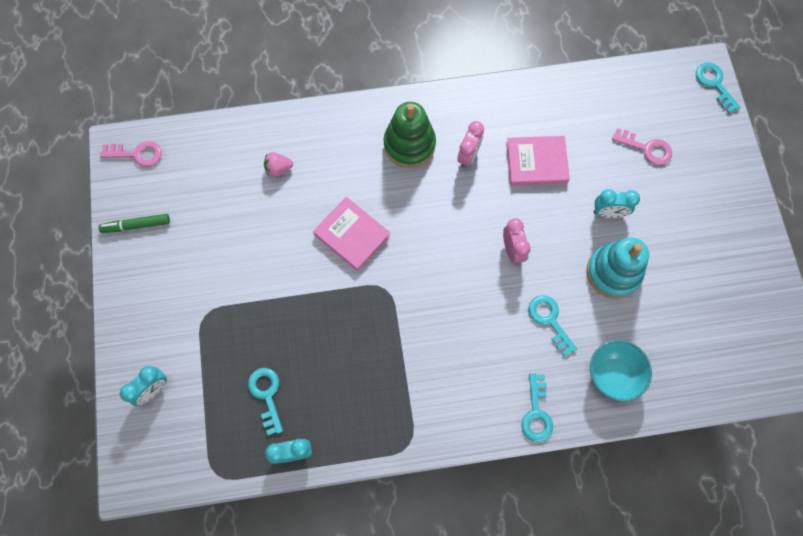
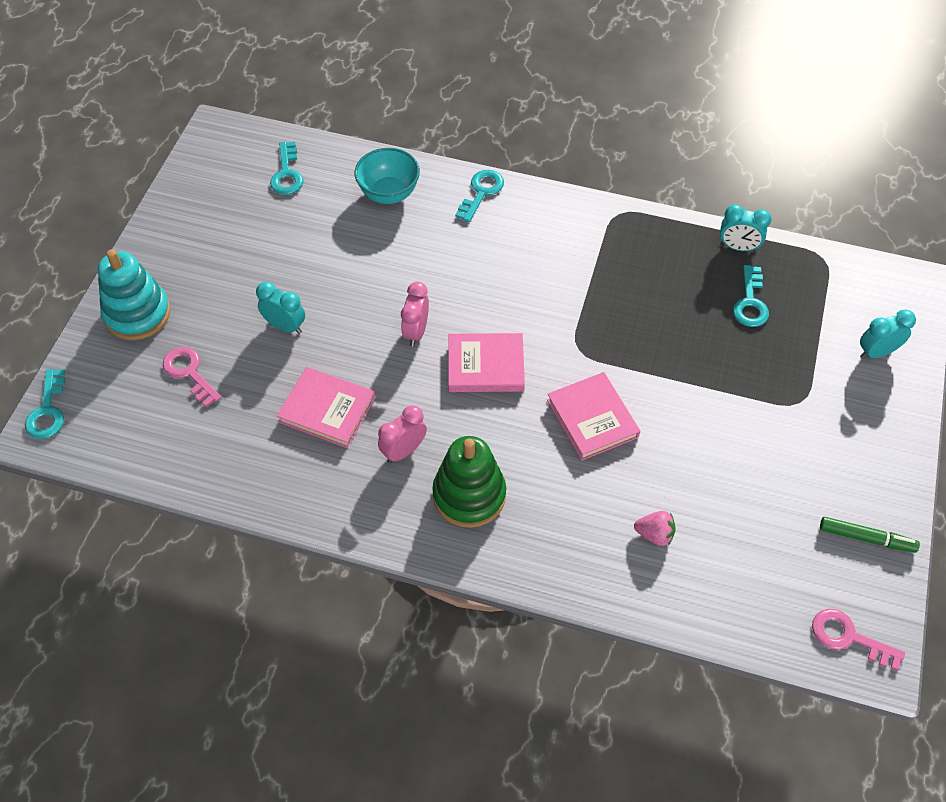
camera: 155 degrees left, 15 degrees down
turquoise key [528,295,577,356] -> turquoise key moved to [270,142,304,195]
turquoise stacking toy [587,237,649,299] -> turquoise stacking toy moved to [98,249,171,340]
none -> pink book [448,333,525,392]

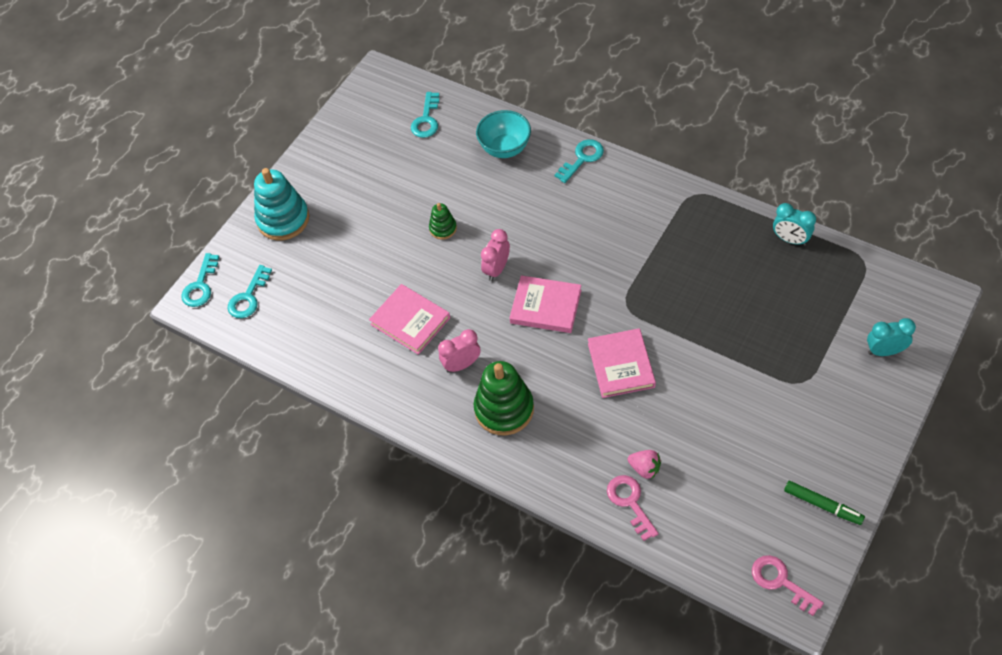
camera: 20 degrees right, 0 degrees up
pink key [163,347,222,407] -> pink key moved to [607,475,659,541]
turquoise clock [256,282,305,334] -> none
turquoise key [733,265,769,327] -> turquoise key moved to [227,265,272,318]
none -> green stacking toy [429,203,457,240]

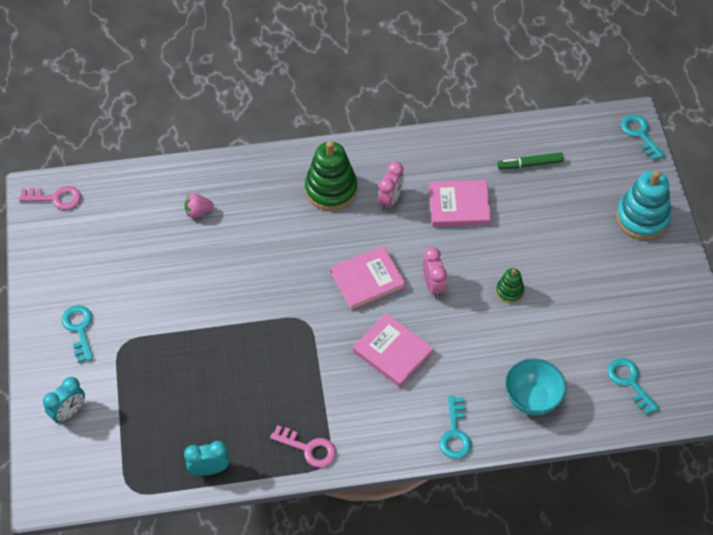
camera: 135 degrees right, 0 degrees up
turquoise key [227,265,272,318] -> turquoise key moved to [62,305,93,363]
pink book [588,328,656,398] -> pink book moved to [353,313,434,388]
pink key [607,475,659,541] -> pink key moved to [270,425,336,468]
green marker [784,481,865,525] -> green marker moved to [498,152,564,170]

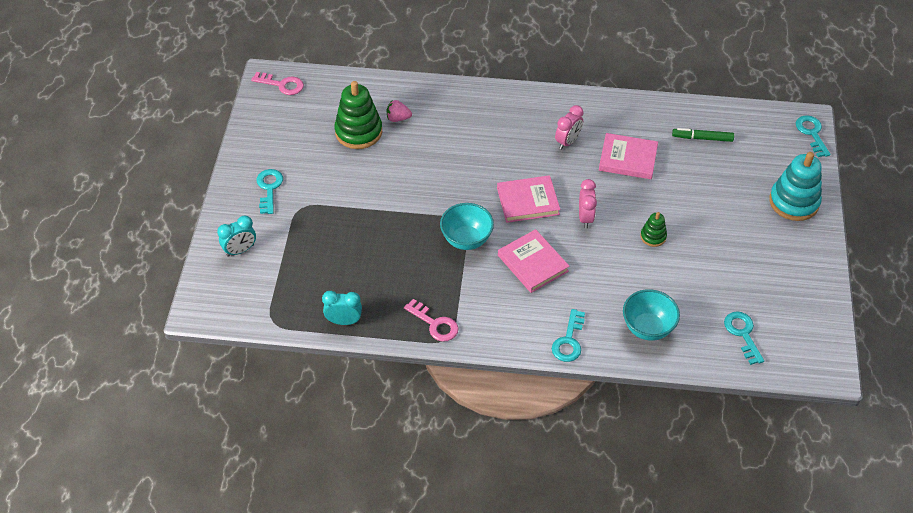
camera: 15 degrees right, 5 degrees down
green stacking toy [305,141,358,211] -> green stacking toy moved to [334,81,382,149]
none -> turquoise bowl [440,203,494,250]

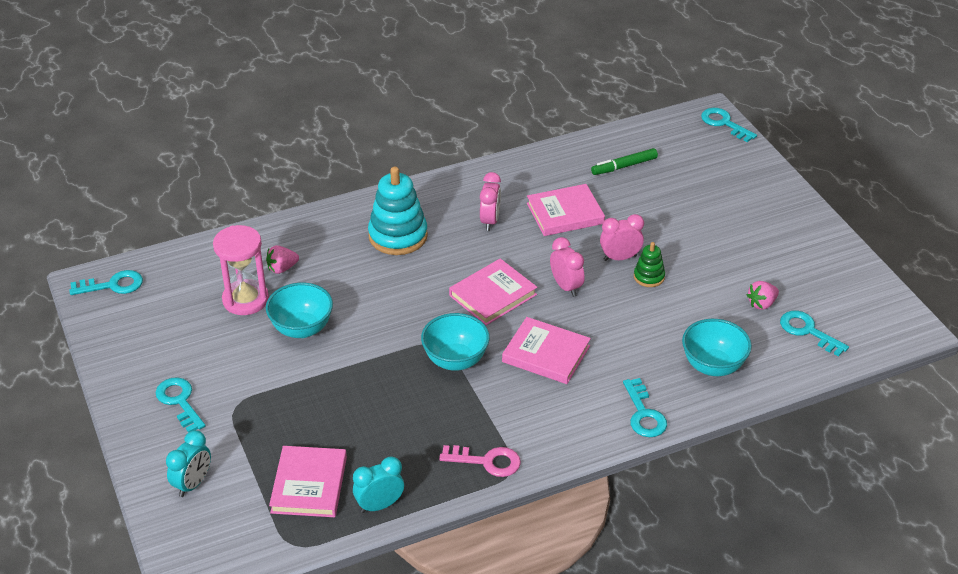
camera: 30 degrees left, 10 degrees down
pink key [251,72,304,95] -> turquoise key [69,270,143,295]
green stacking toy [334,81,382,149] -> pink hourglass [213,225,269,315]
turquoise stacking toy [769,152,822,221] -> turquoise stacking toy moved to [368,167,428,255]
none -> turquoise bowl [266,283,333,338]
none -> pink book [269,446,347,517]
none -> pink clock [600,214,644,261]
none -> pink strawberry [747,281,779,310]

